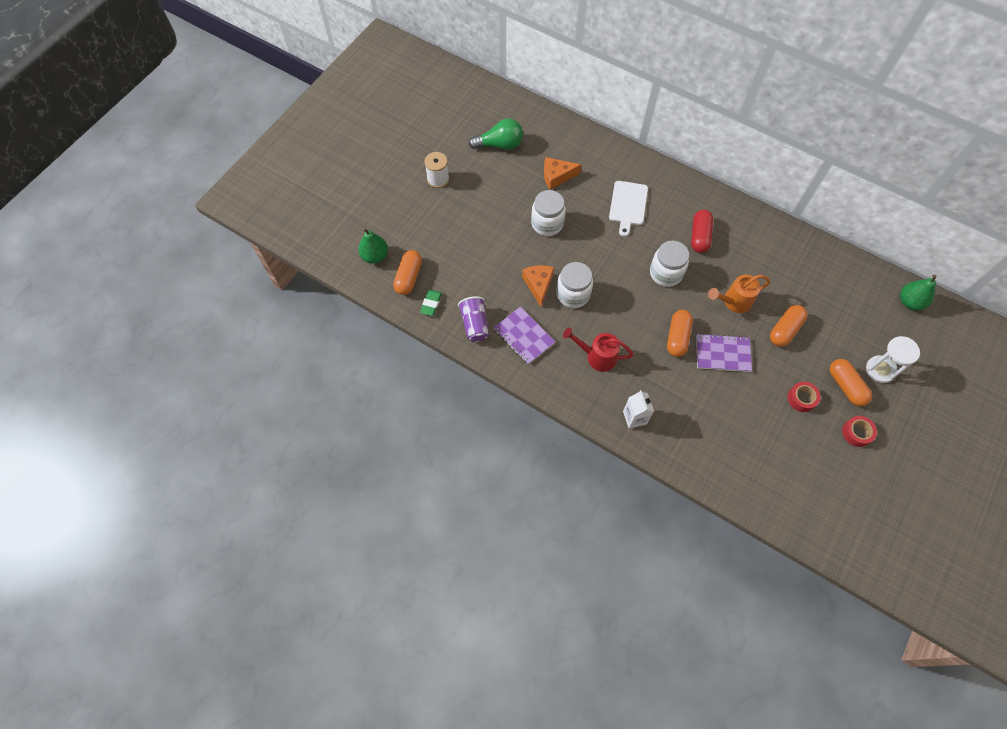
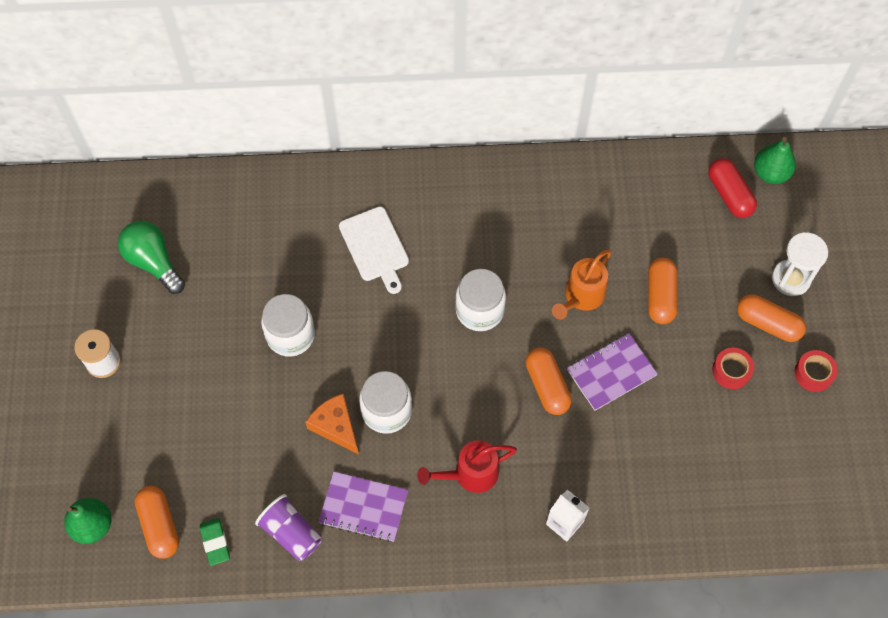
camera: 35 degrees left, 0 degrees up
green light bulb [469,118,523,150] -> green light bulb turned 90 degrees counterclockwise [118,221,185,294]
orange cheese [544,157,581,190] -> none
red capsule [691,210,713,253] -> red capsule moved to [708,158,757,218]

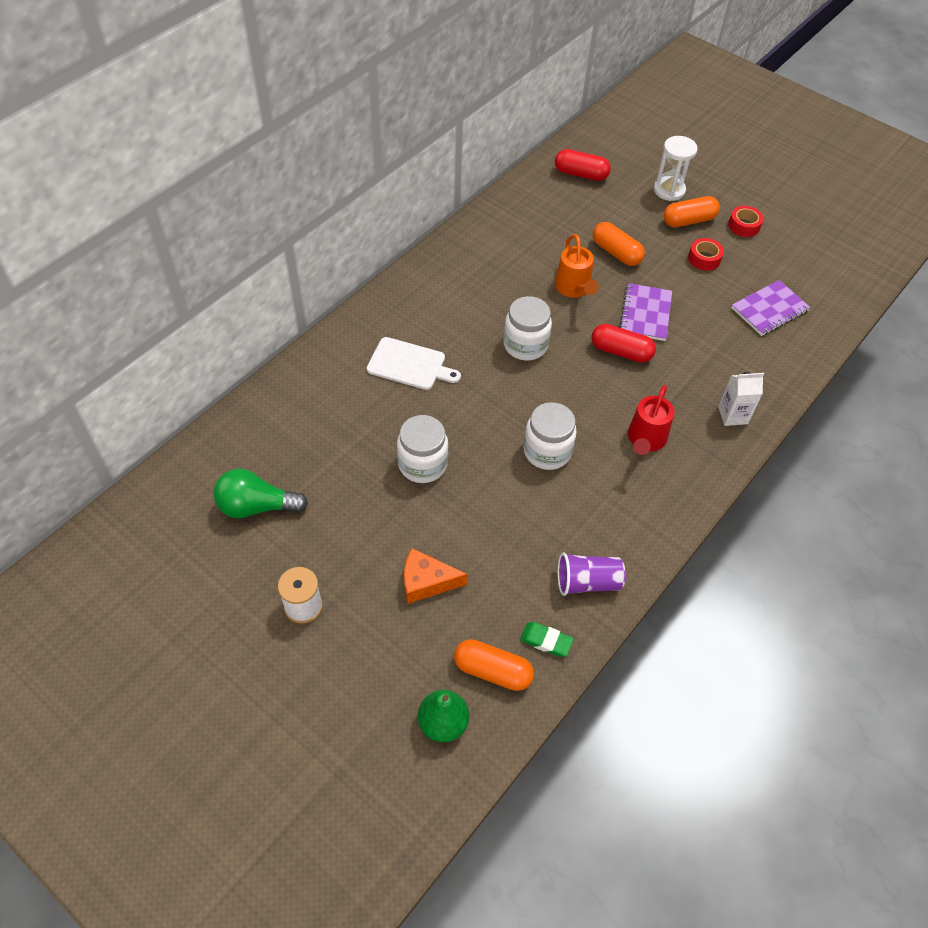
camera: 50 degrees left, 10 degrees down
orange cheese [305,394,359,455] -> orange cheese moved to [404,548,467,604]
purple notebook [318,471,408,542] -> purple notebook moved to [731,280,811,336]
orange capsule [525,348,572,415] -> red capsule [591,324,656,363]
green pear [754,137,796,184] -> none

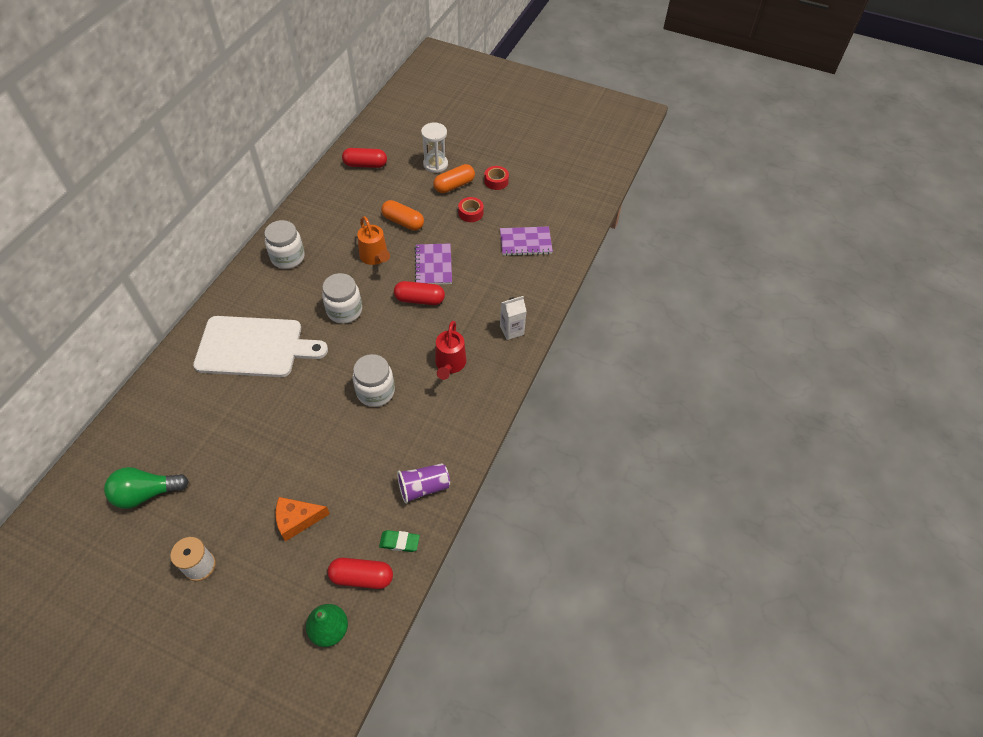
camera: 15 degrees left, 0 degrees up
white cutting board [367,337,461,390] -> white cutting board [193,316,328,377], size x1.71
white jar [397,415,449,483] -> white jar moved to [264,220,305,269]
orange capsule [454,639,534,691] -> red capsule [327,558,393,589]
purple notebook [731,280,811,336] -> purple notebook turned 45 degrees clockwise [500,226,553,256]

